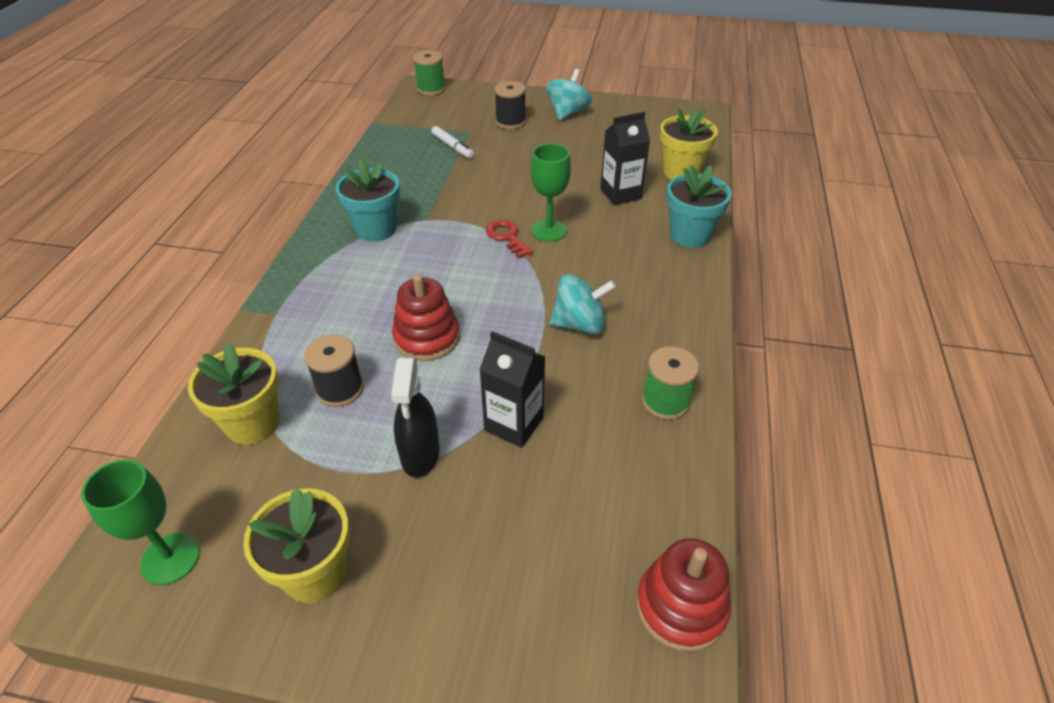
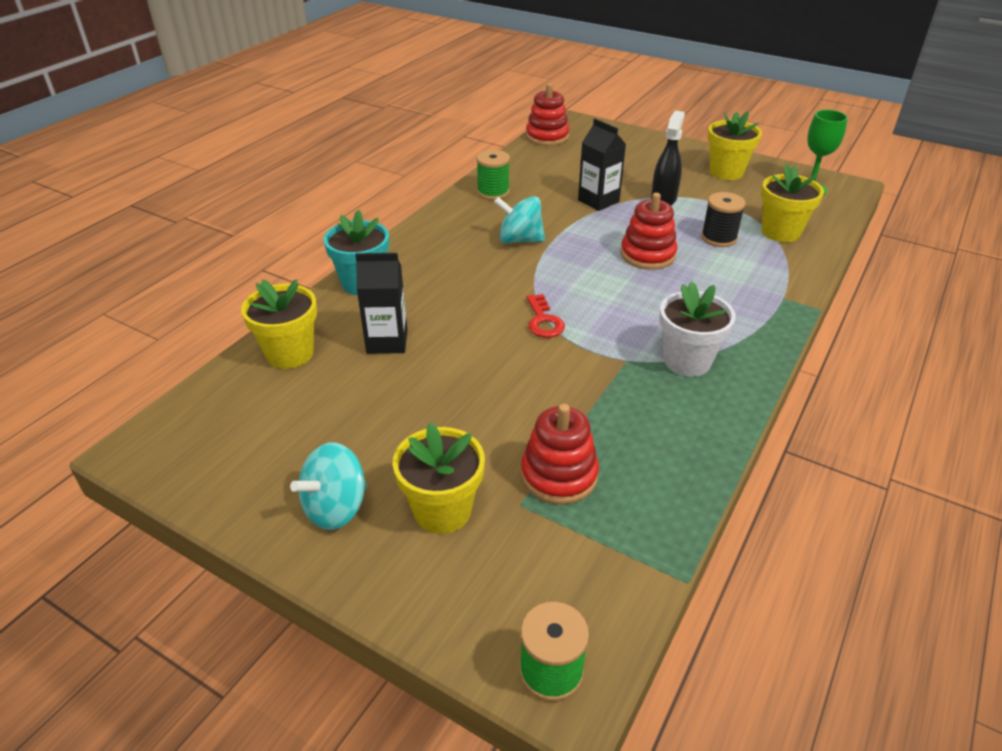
camera: 160 degrees left, 5 degrees down
turquoise flower pot [336,159,400,242] -> white flower pot [659,281,736,377]
white marker [431,126,474,159] -> red stacking toy [521,404,599,504]
black spool [494,81,526,129] -> yellow flower pot [393,422,485,534]
green goblet [531,143,571,242] -> none

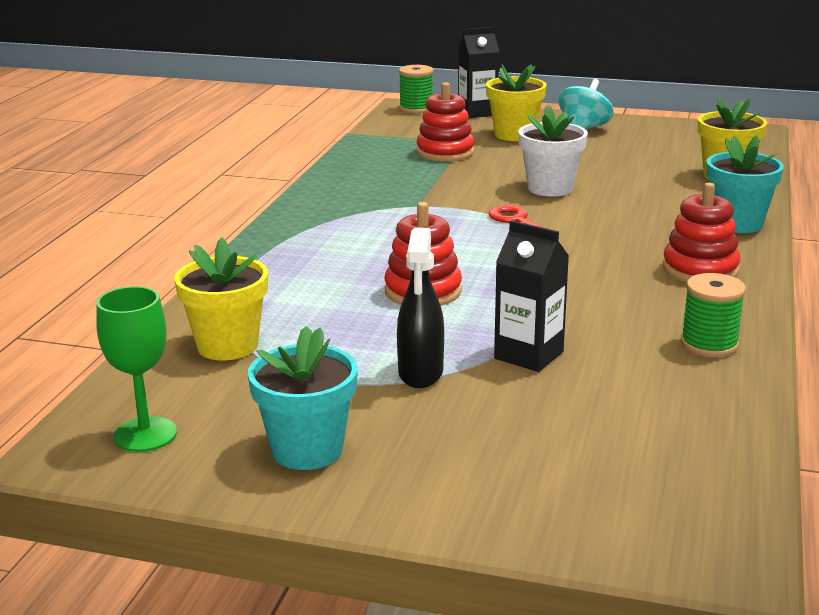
camera: 165 degrees right, 15 degrees down
black carton [355,253,407,354] -> black carton moved to [458,27,499,118]
turquoise spinning top [494,196,545,243] -> none
red stacking toy [526,83,570,146] -> red stacking toy moved to [663,182,740,282]
white flower pot [659,281,736,377] -> white flower pot moved to [518,105,588,197]
black spool [701,192,746,247] -> none
yellow flower pot [708,111,762,180] -> turquoise flower pot [248,326,358,470]

